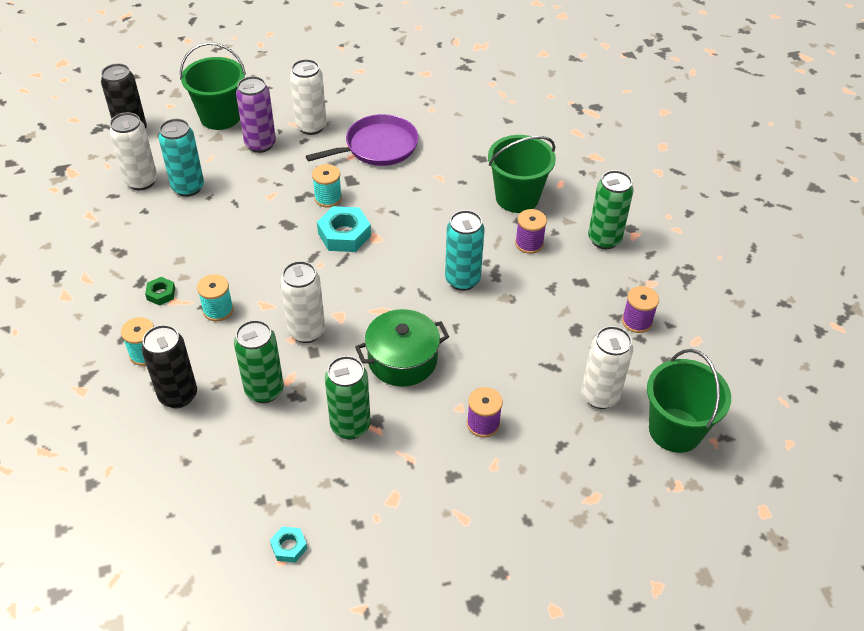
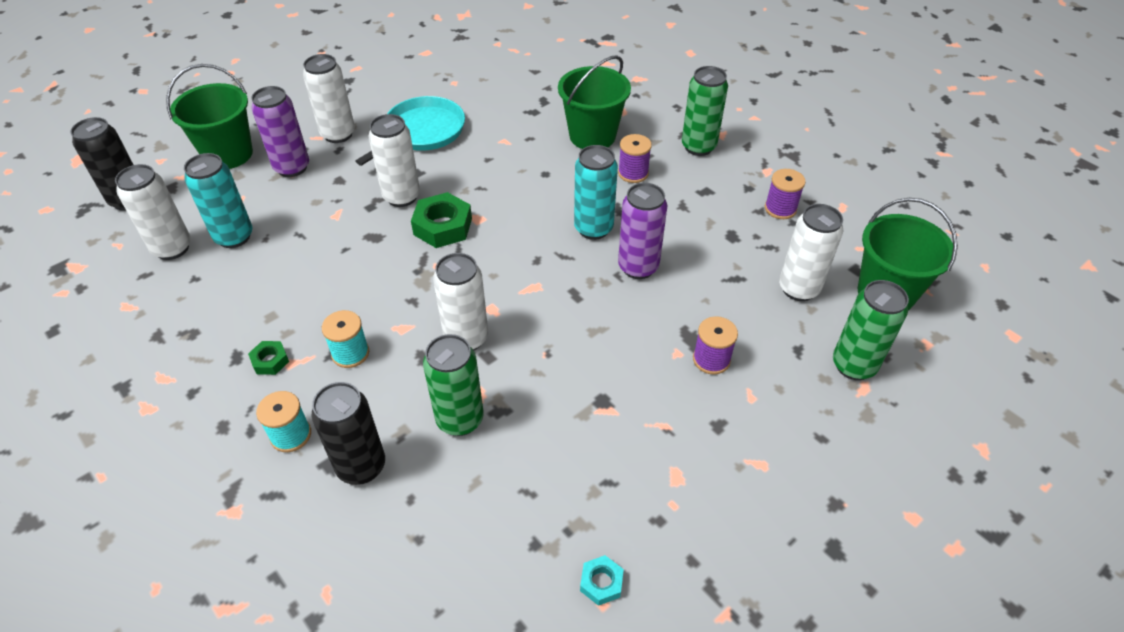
camera: 25 degrees left, 0 degrees up
purple pan [306,114,419,166] -> turquoise pan [356,96,465,166]
turquoise spool [312,164,342,207] -> white can [368,114,420,207]
turquoise nut [317,206,371,252] -> green nut [411,192,472,248]
green can [325,356,371,440] -> green can moved to [833,280,909,380]
green pot [355,309,449,387] -> none
none -> purple can [618,183,667,279]

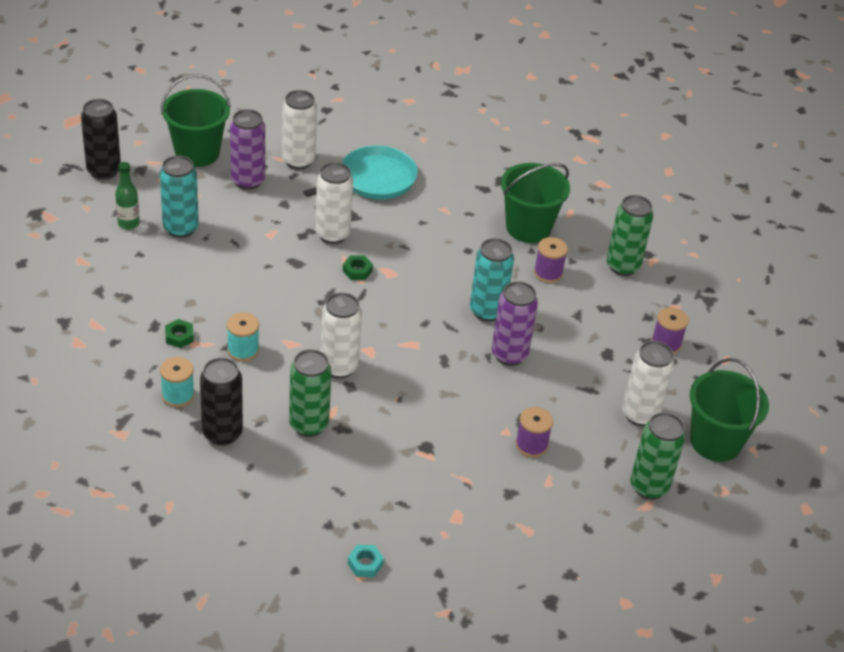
camera: 15 degrees right, 5 degrees down
white can [115,164,191,260] -> green bottle [115,162,140,229]
green nut [411,192,472,248] -> green nut [343,255,373,280], size x0.54

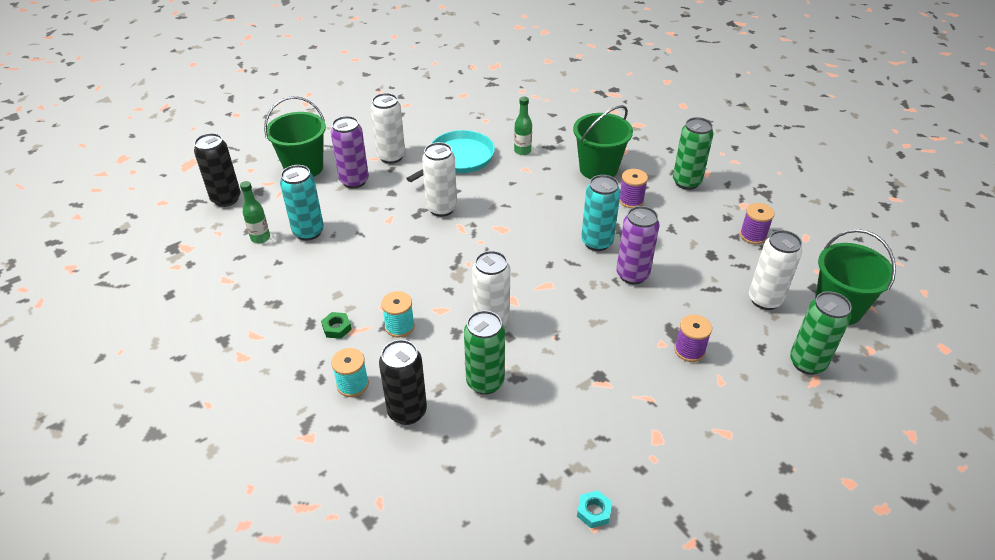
camera: 10 degrees left, 0 degrees up
green nut [343,255,373,280] -> none
none -> green bottle [514,97,532,155]

